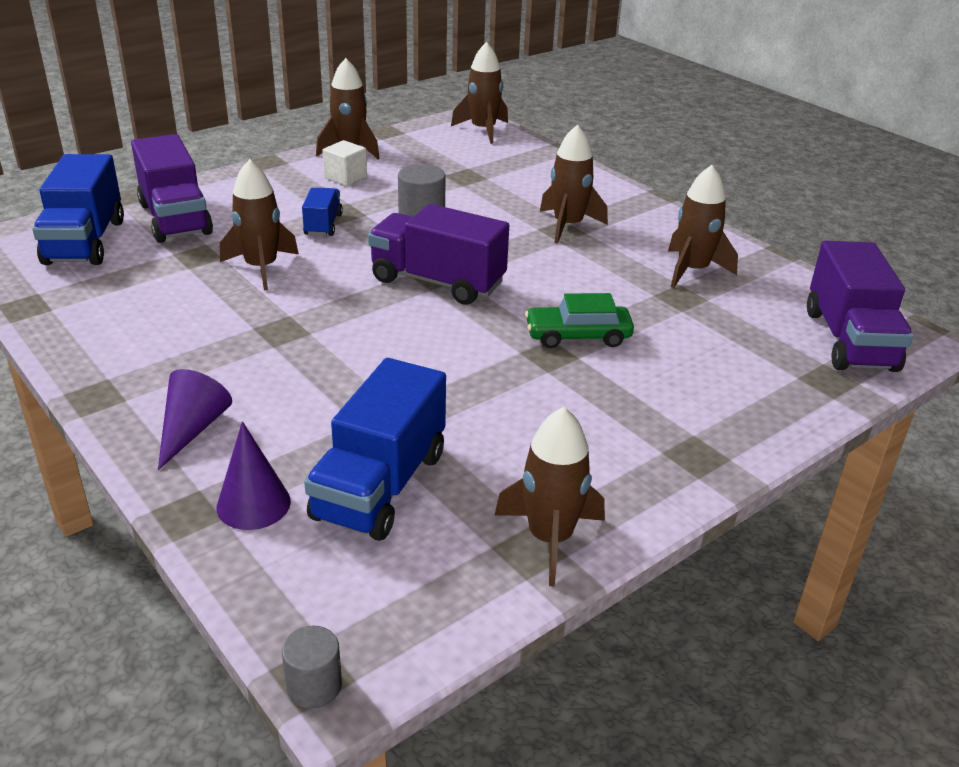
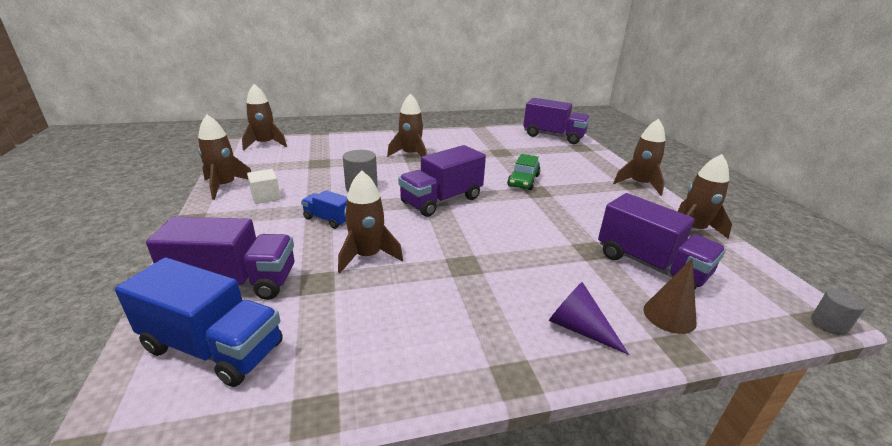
camera: 65 degrees left, 5 degrees down
purple cone [217,421,291,530] -> brown cone [643,258,697,334]
blue truck [304,358,446,541] -> purple truck [598,193,726,290]
brown rocket [668,165,738,288] -> brown rocket moved to [613,119,666,196]

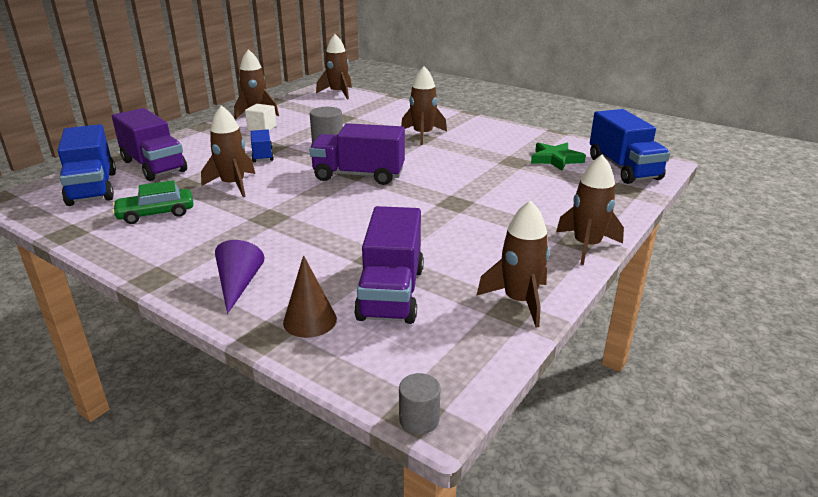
camera: 50 degrees right, 0 degrees up
green car [507,154,541,190] -> green car moved to [112,180,194,224]
purple truck [523,98,590,144] -> blue truck [590,109,670,184]
none -> green star [531,142,586,171]

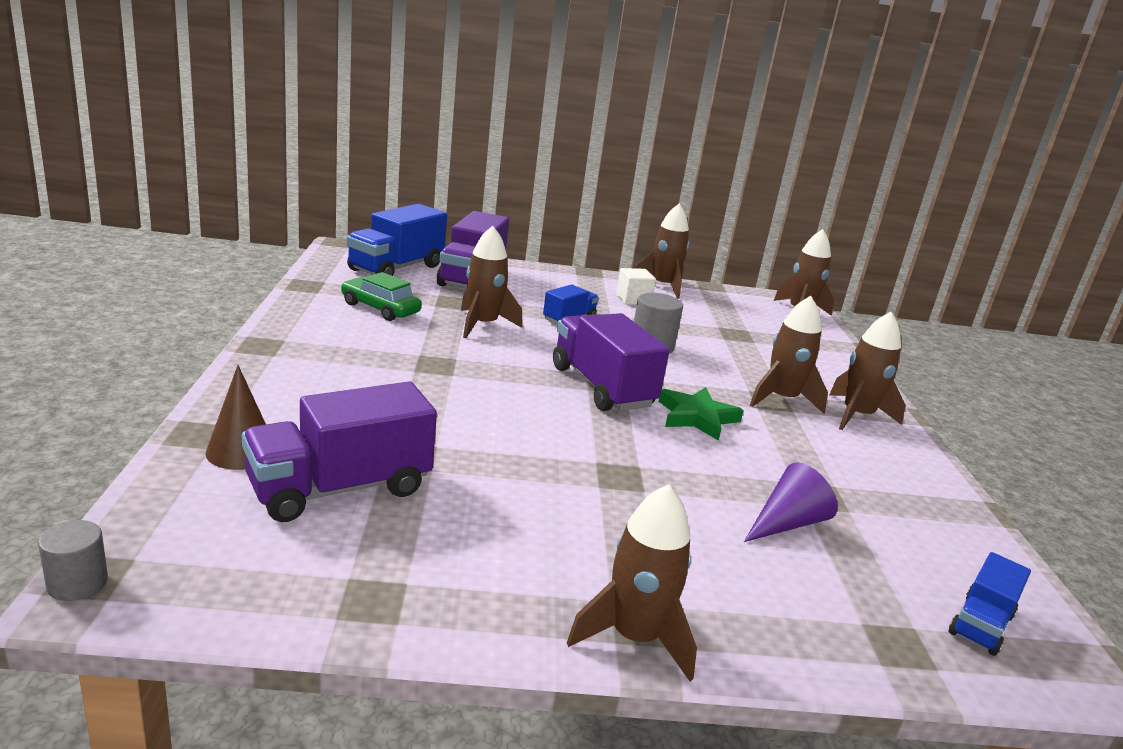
camera: 50 degrees right, 5 degrees down
purple cone [215,240,265,314] -> purple cone moved to [744,462,838,542]
brown rocket [476,200,550,327] -> brown rocket moved to [829,312,906,430]
green star [531,142,586,171] -> green star moved to [658,387,744,441]
blue truck [590,109,670,184] -> blue truck [949,552,1031,656], size x0.54

